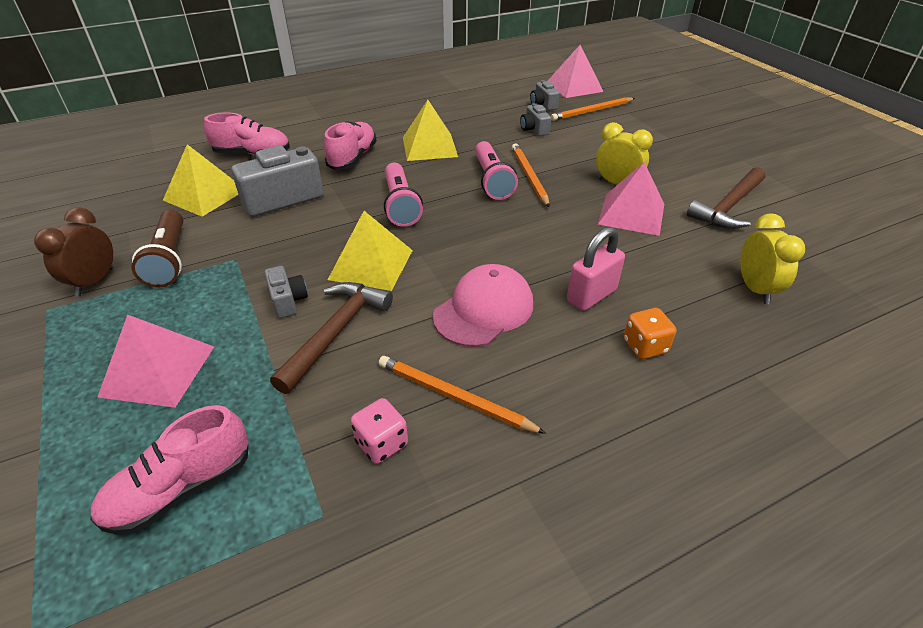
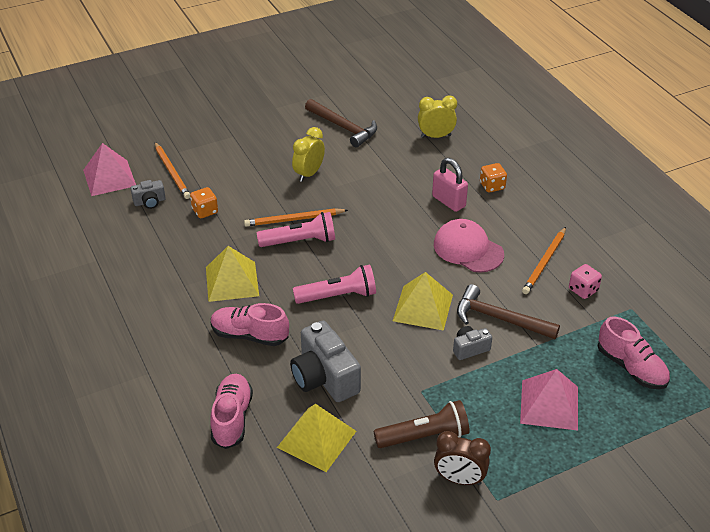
camera: 90 degrees left, 0 degrees up
grey camera [520,103,551,136] -> orange dice [190,187,218,218]
pink pyramid [598,162,664,236] -> none

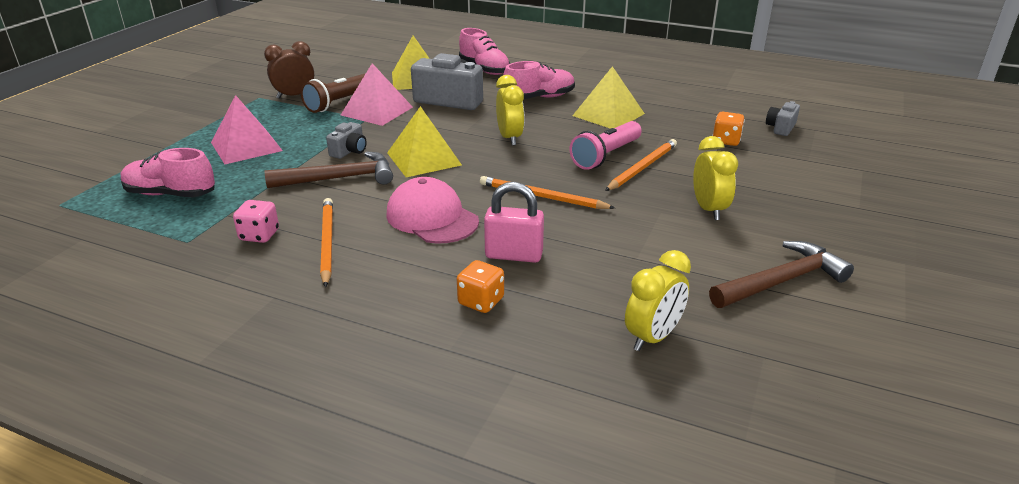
camera: 140 degrees right, 10 degrees down
pink pyramid [83,143,136,196] -> pink pyramid moved to [341,63,413,126]
orange pencil [155,142,190,199] -> orange pencil moved to [480,176,615,209]
pink flashlight [293,265,376,304] -> yellow clock [496,75,525,146]
brown hammer [305,99,377,147] -> brown hammer turned 150 degrees clockwise [709,241,854,308]
pink cap [434,219,504,273] -> pink cap turned 135 degrees counterclockwise [386,177,479,244]

